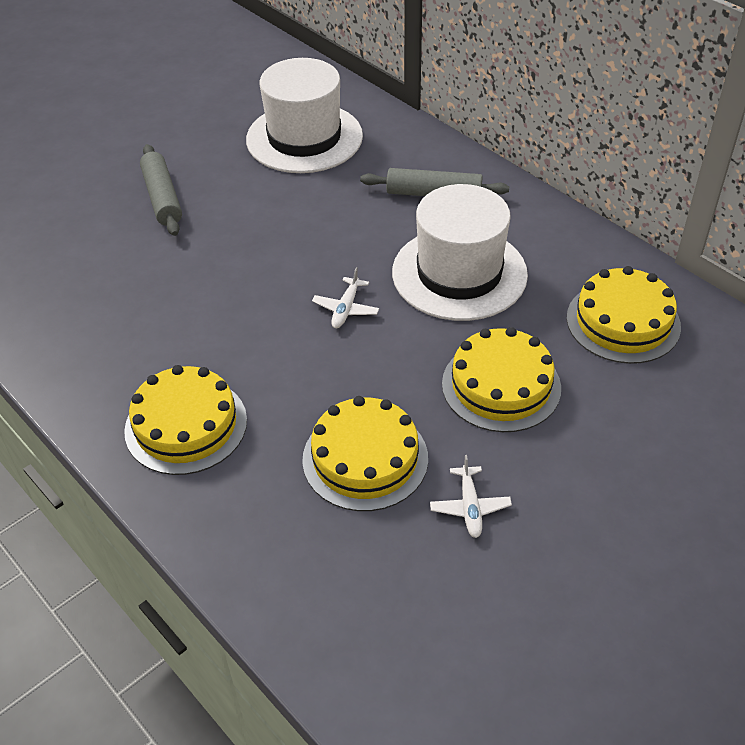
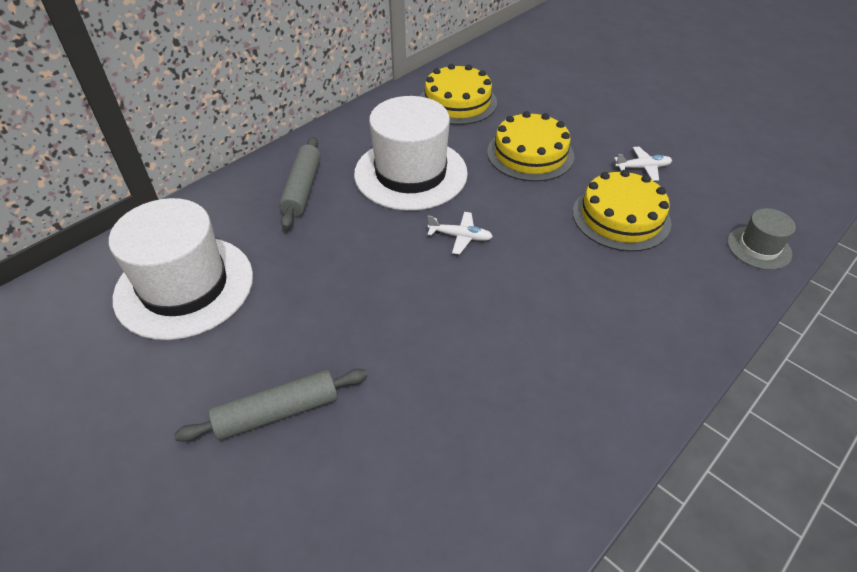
camera: 95 degrees left, 0 degrees up
yellow cake [124,365,247,475] -> none
none -> grey hat [727,208,796,270]

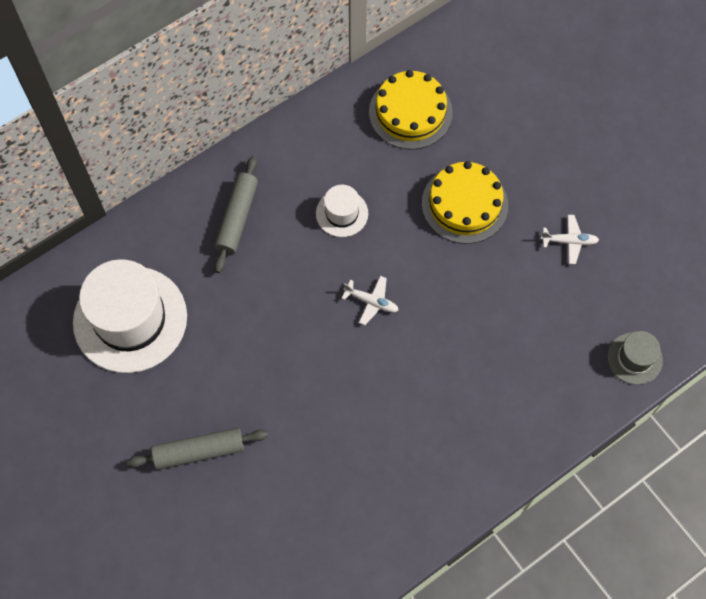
camera: 10 degrees right, 20 degrees up
white hat [354,96,468,211] -> white hat [316,185,368,237], size x0.48
yellow cake [573,169,671,252] -> none

